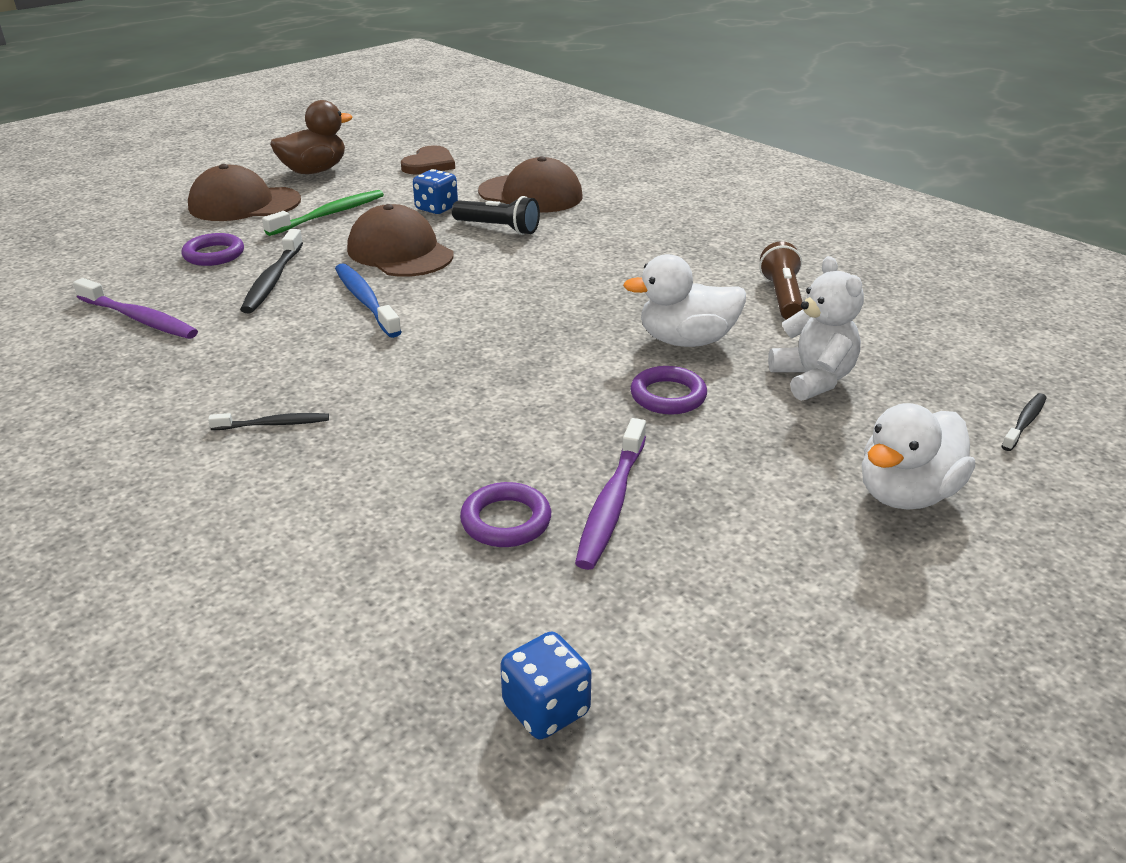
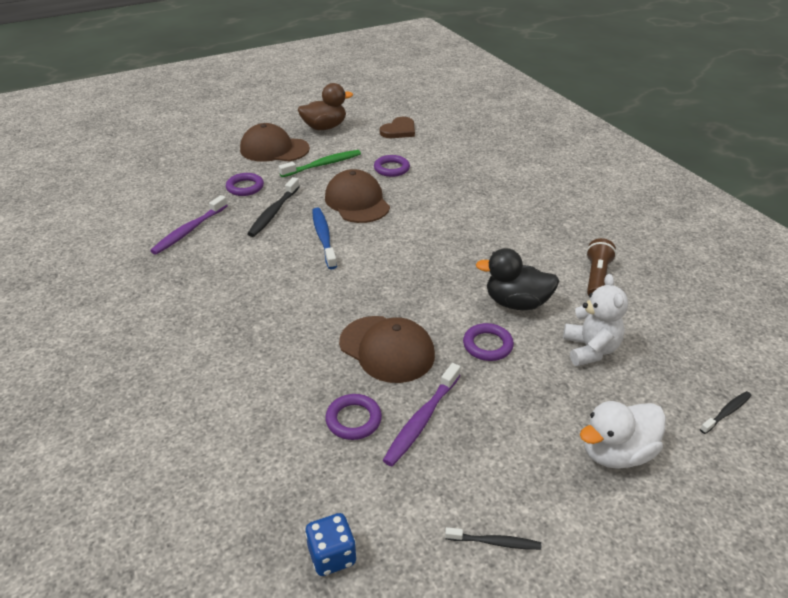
camera: 15 degrees right, 5 degrees up
purple toothbrush [73,278,198,339] -> purple toothbrush turned 75 degrees clockwise [150,195,228,255]
black toothbrush [208,413,329,430] -> black toothbrush moved to [445,527,541,550]
blue dice [413,169,458,214] -> purple ring [374,155,410,177]
black flashlight [452,196,540,235] -> none
brown cap [478,156,583,213] -> brown cap moved to [339,316,435,383]
white duck [623,254,746,347] -> black duck [476,248,559,310]

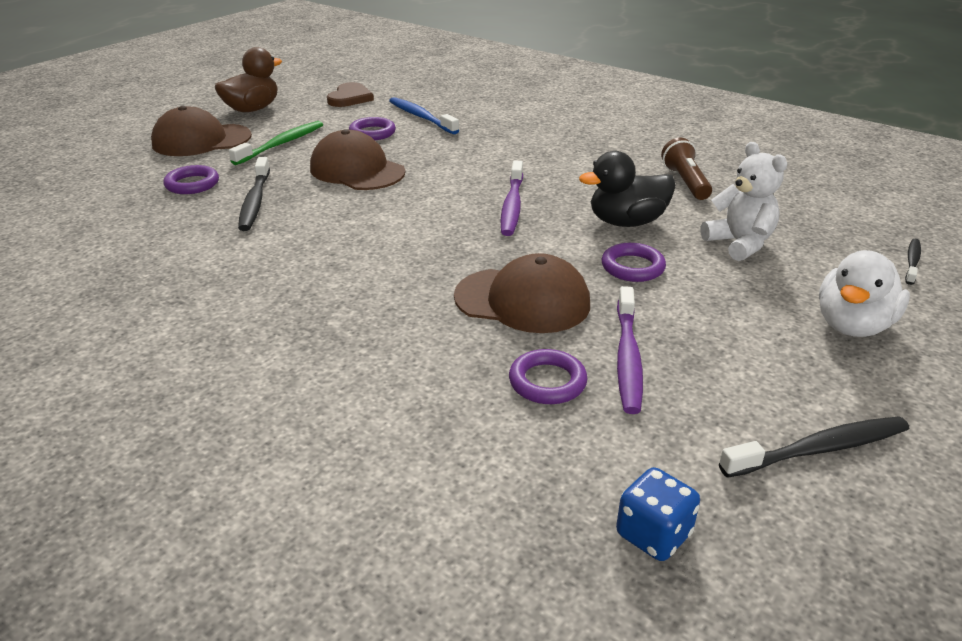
camera: 25 degrees left, 5 degrees down
purple toothbrush [150,195,228,255] -> purple toothbrush moved to [500,160,523,236]
blue toothbrush [312,207,337,269] -> blue toothbrush moved to [389,97,459,134]
black toothbrush [445,527,541,550] -> black toothbrush [719,416,909,478], size x1.69

